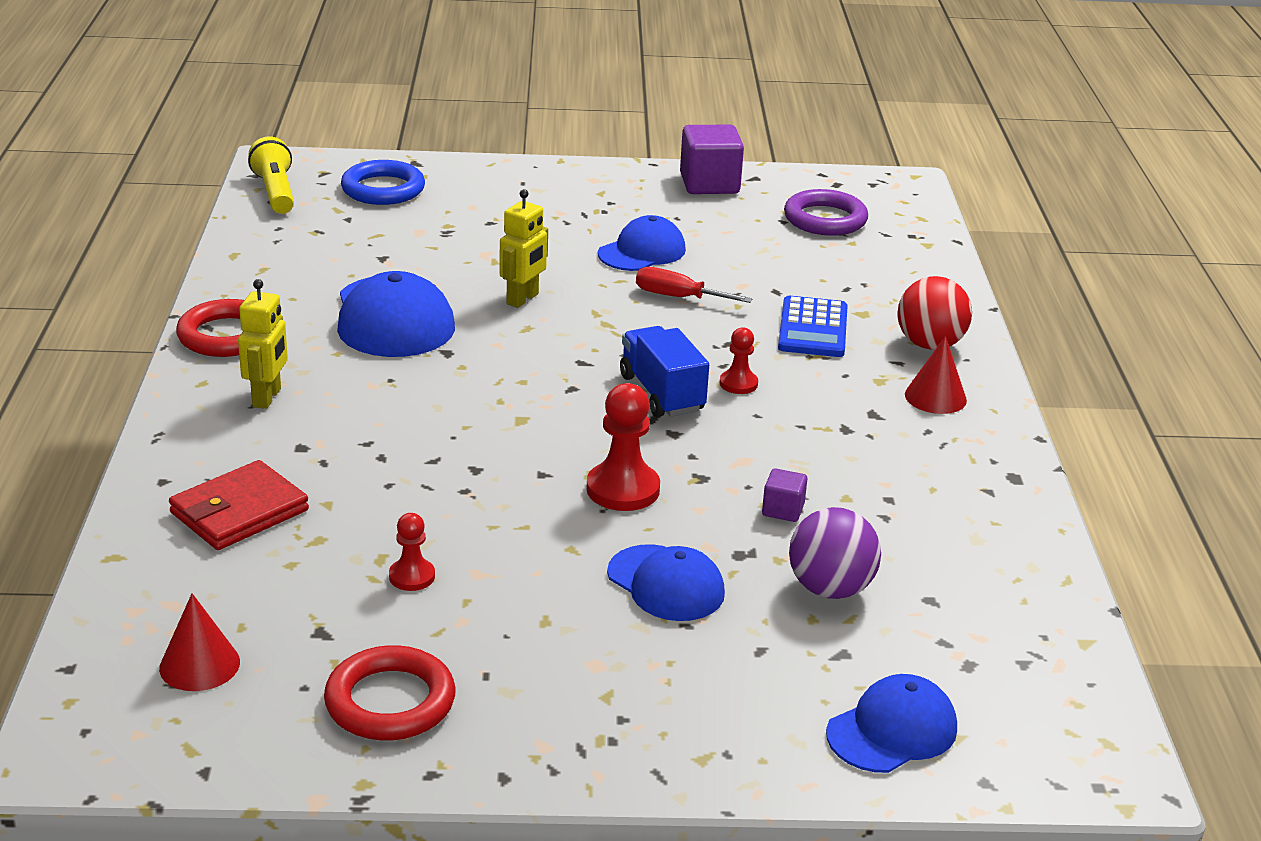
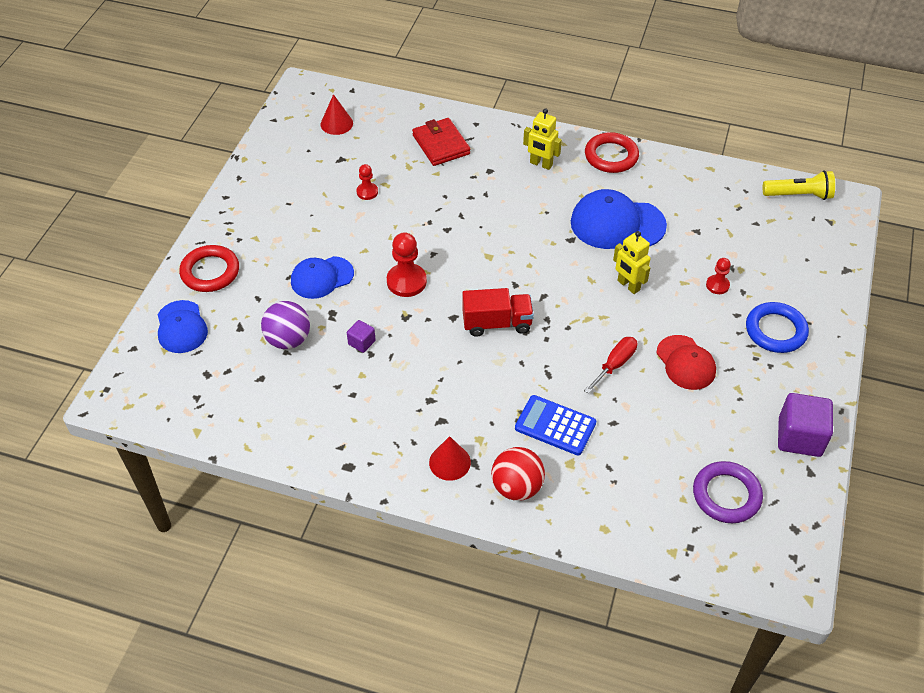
camera: 110 degrees right, 20 degrees up
red ring [324,645,456,740] -> red ring moved to [179,245,239,292]
blue ring [341,160,425,205] -> blue ring moved to [746,302,809,353]
blue cap [598,215,686,271] -> red cap [657,335,716,390]
blue truck [620,326,709,417] -> red truck [462,288,534,337]
red pawn [720,327,758,394] -> red pawn moved to [706,258,731,294]

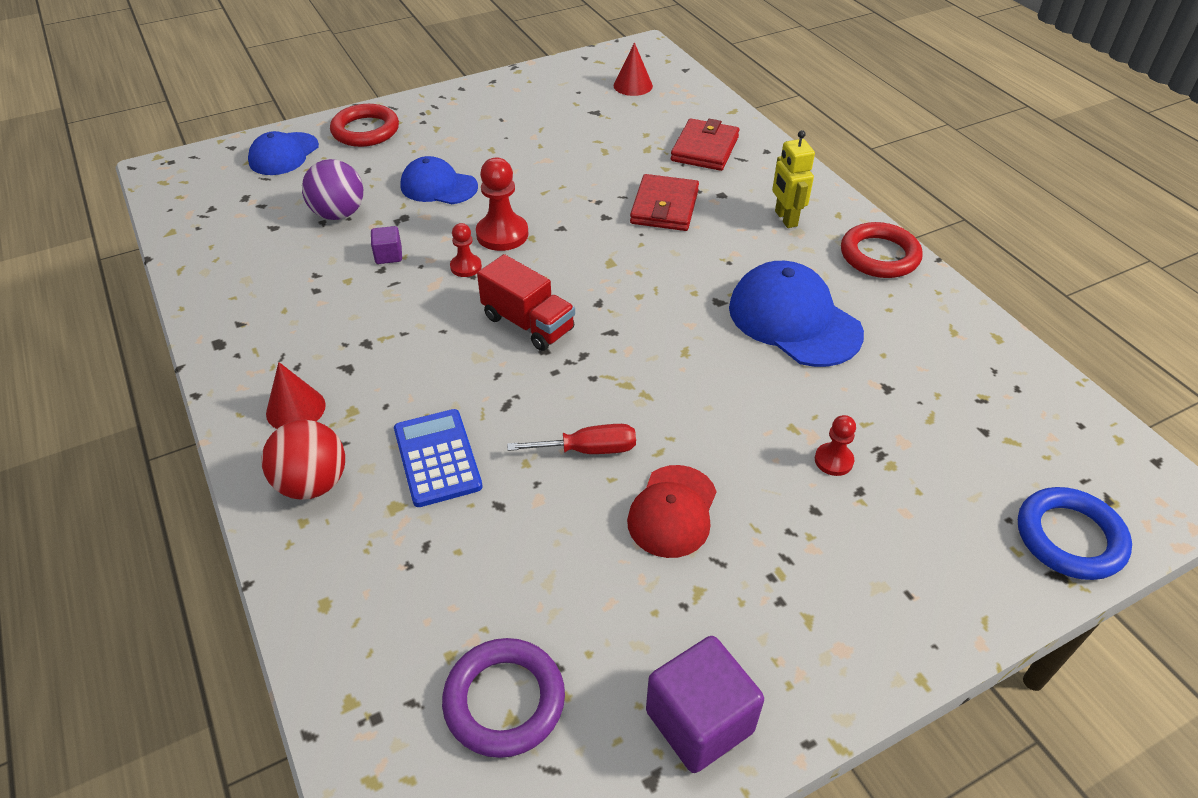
camera: 45 degrees right, 5 degrees down
red pawn [356,164,378,200] -> red pawn moved to [450,223,482,277]
yellow robot [613,231,650,294] -> none
blue ring [746,302,809,353] -> blue ring moved to [1018,487,1132,580]
yellow flashlight [763,170,835,200] -> none
none -> red wallet [630,174,699,231]

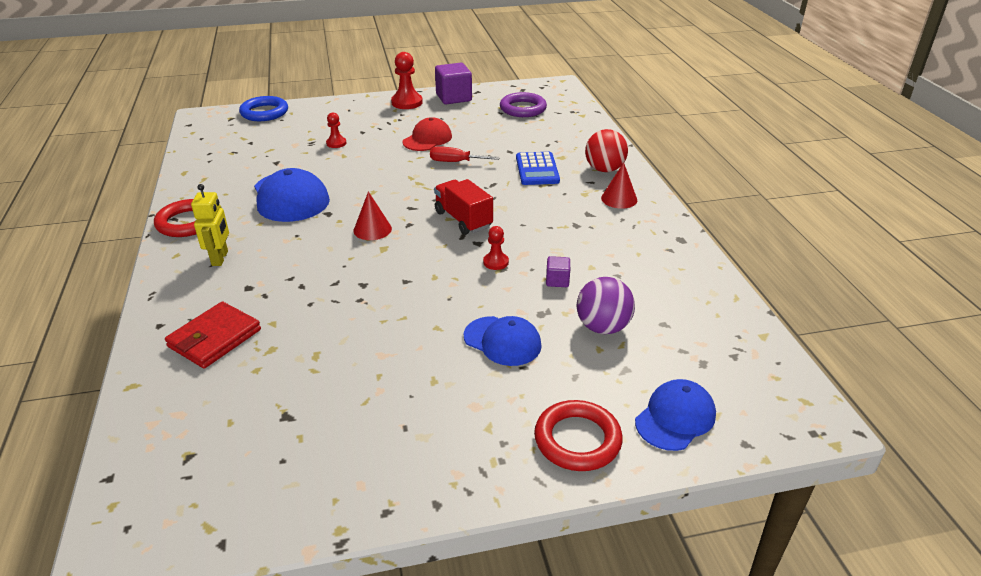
camera: 165 degrees left, 10 degrees down
red pawn [476,158,528,251] -> red pawn moved to [391,52,423,109]
red cone [614,42,653,96] -> red cone moved to [353,191,392,240]
red wallet [630,174,699,231] -> none

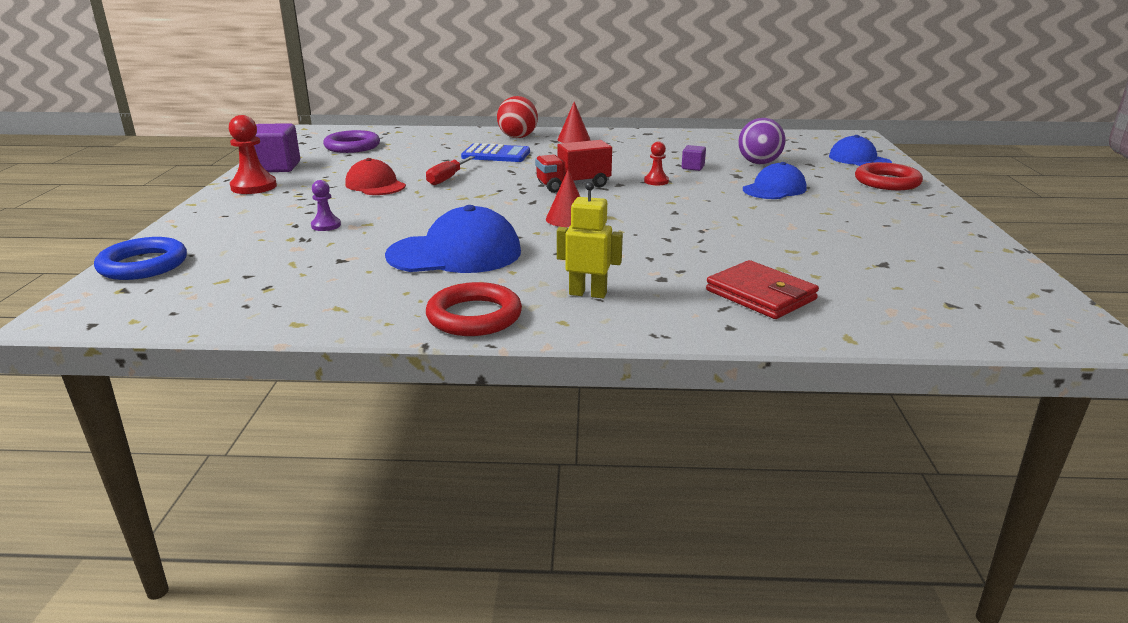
camera: 75 degrees left, 10 degrees down
red pawn [326,112,346,148] -> purple pawn [311,180,341,231]

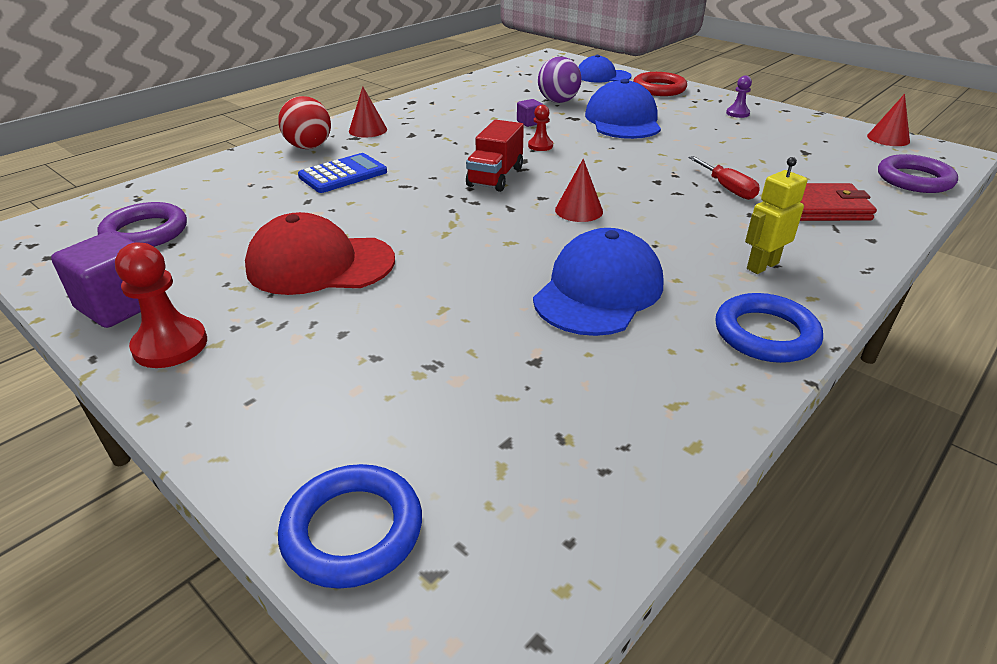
camera: 50 degrees left, 10 degrees up
purple pawn [311,180,341,231] -> purple pawn moved to [726,75,752,118]
red cap [345,158,406,195] -> red cap [245,212,395,295], size x1.54
red screwdriver [426,156,475,185] -> red screwdriver moved to [689,156,760,200]
red ring [426,282,522,336] -> blue ring [715,293,823,363]
blue cap [743,162,806,199] -> blue cap [585,79,661,139], size x1.54
none -> red cone [867,94,910,146]
none -> purple ring [878,154,958,193]

